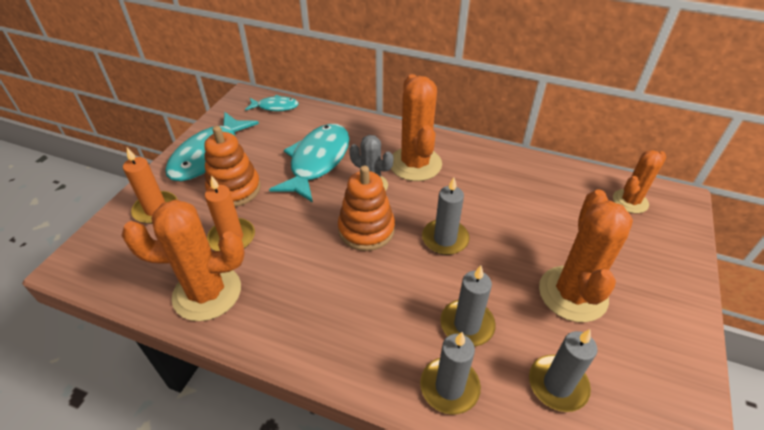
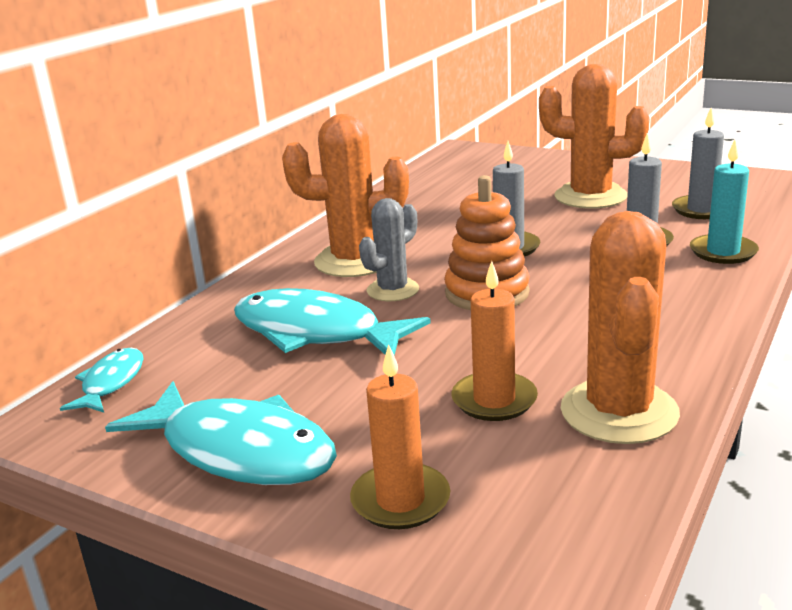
camera: 80 degrees left, 20 degrees down
orange stacking toy [204,126,261,207] -> none
grey candle [420,332,481,415] -> turquoise candle [690,140,759,264]
orange cactus [613,150,666,213] -> none

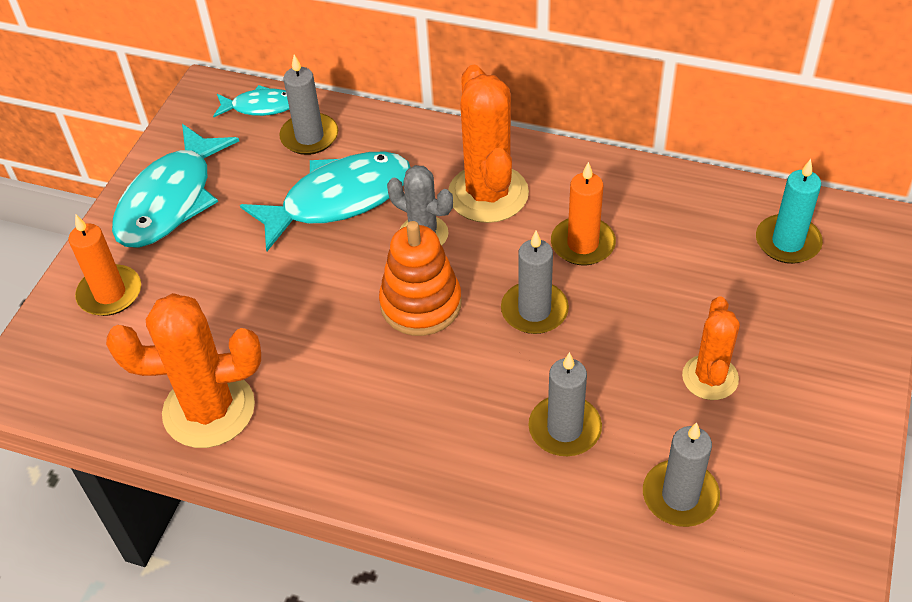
camera: 80 degrees right, 25 degrees up
turquoise fish [234,288,431,355] -> turquoise fish turned 45 degrees clockwise [240,152,411,251]
orange candle [451,261,538,421] -> orange candle moved to [551,162,616,265]
orange cactus [539,64,649,209] -> orange cactus [682,296,740,400], size x0.60
turquoise candle [690,140,759,264] -> turquoise candle moved to [756,159,823,264]
none -> grey candle [279,55,338,155]

